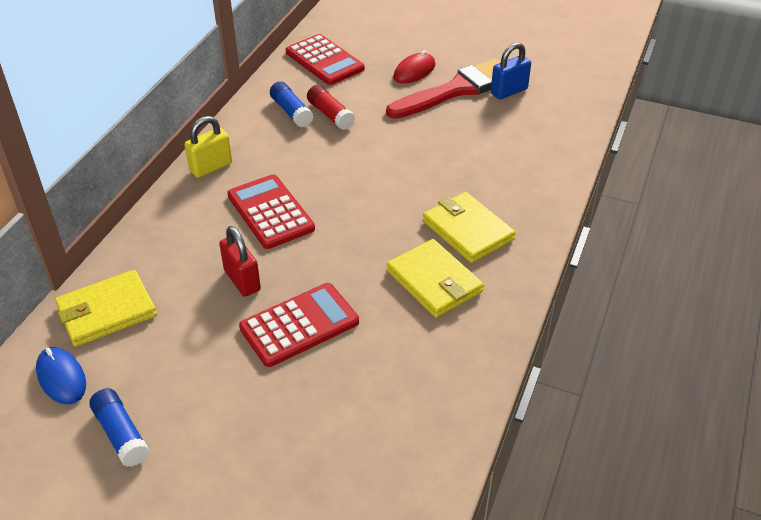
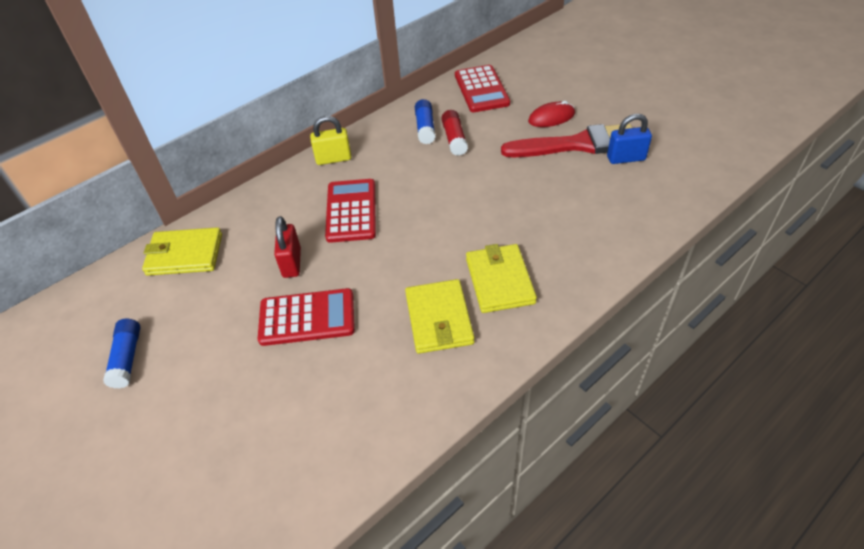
camera: 30 degrees right, 5 degrees up
blue mouse [36,347,86,404] -> none

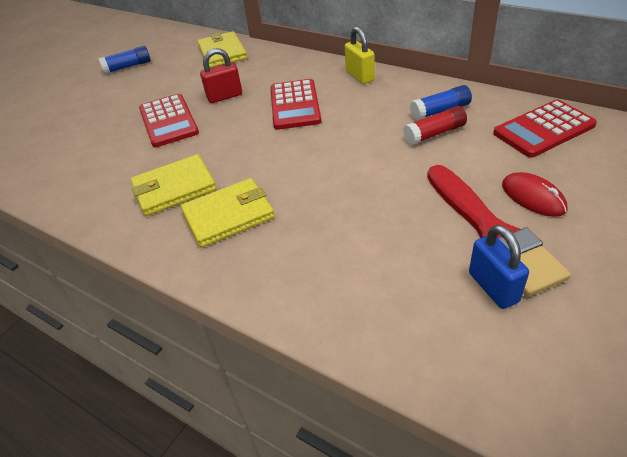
camera: 75 degrees right, 5 degrees down
red calculator [325,179,376,243] -> red calculator turned 105 degrees clockwise [270,79,321,130]

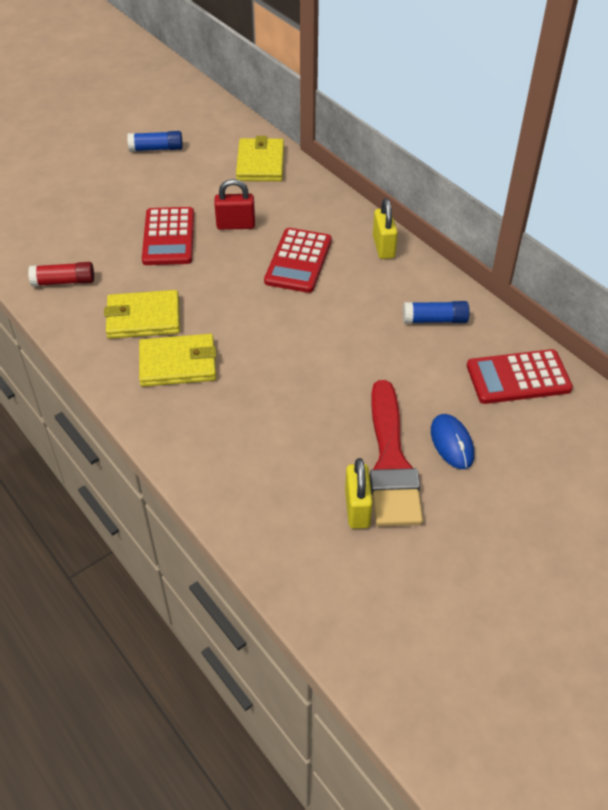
camera: 15 degrees right, 5 degrees up
red glue stick [403,106,467,145] -> red glue stick moved to [28,262,94,286]
blue padlock [469,225,529,309] -> yellow padlock [345,458,373,529]
red mouse [502,172,567,217] -> blue mouse [431,414,474,469]

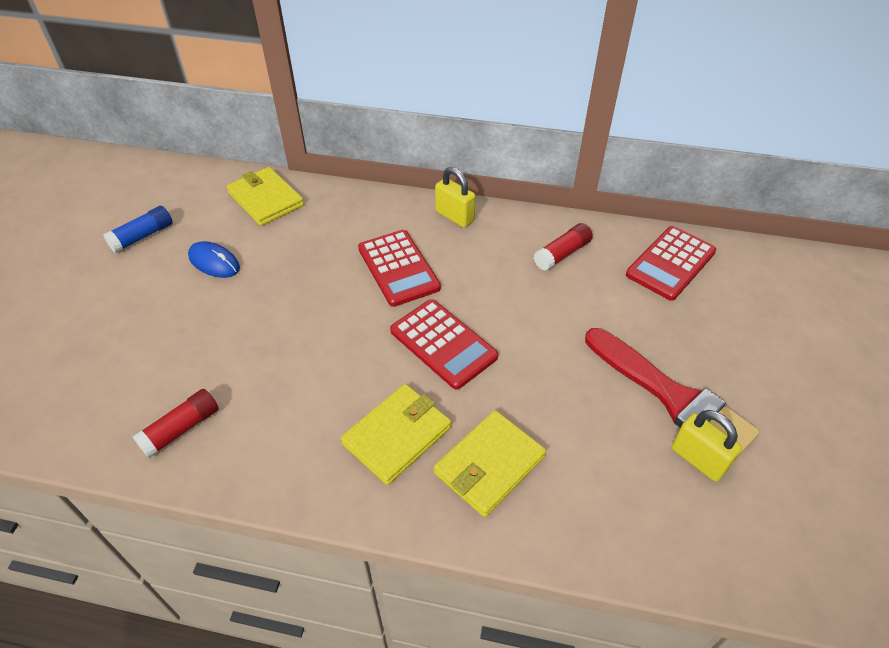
camera: 40 degrees left, 0 degrees up
yellow wallet [104,290,180,339] -> yellow wallet moved to [434,410,546,517]
red calculator [142,207,194,265] -> red calculator moved to [390,299,498,390]
red padlock [214,179,255,230] -> none
blue glue stick [403,301,469,323] -> red glue stick [534,223,593,271]
blue mouse [431,414,474,469] -> blue mouse moved to [188,241,240,278]

